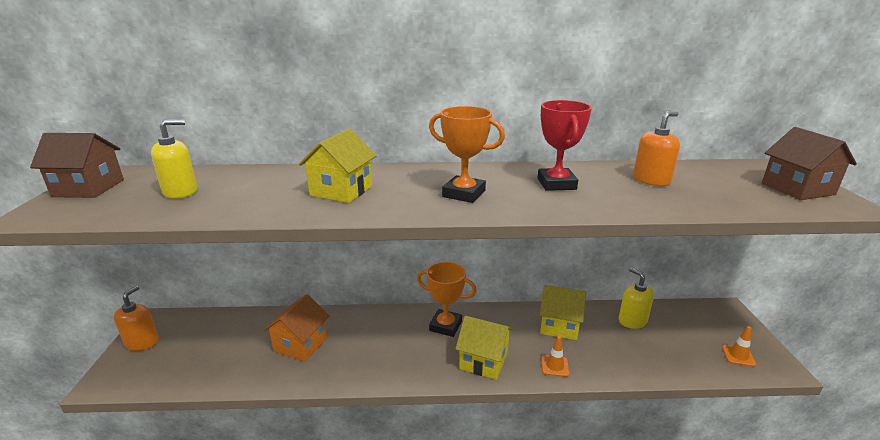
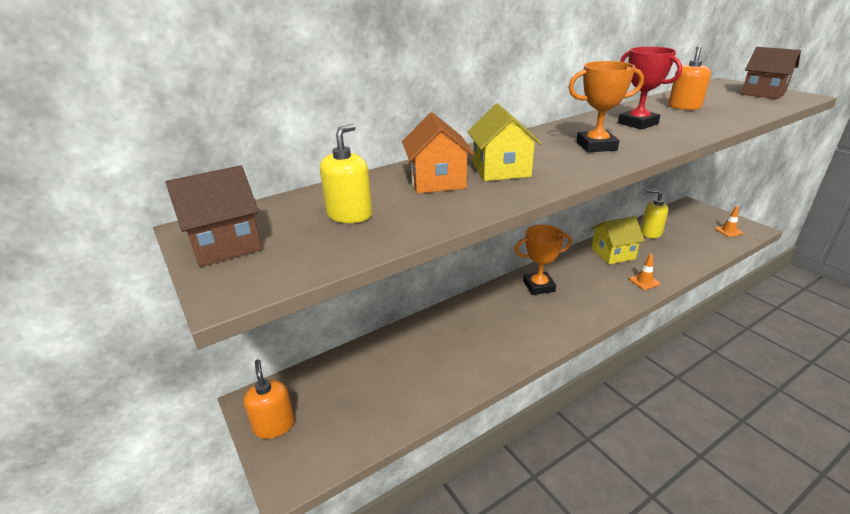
camera: 30 degrees left, 5 degrees up
orange house [264,294,329,362] -> orange house moved to [402,112,474,194]
yellow house [455,316,513,380] -> none

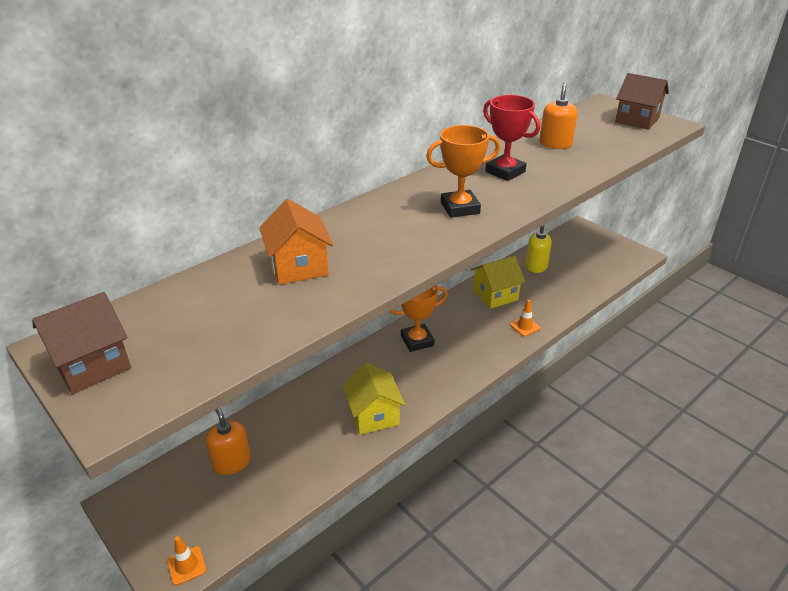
camera: 10 degrees left, 5 degrees up
orange soap dispenser [244,360,295,439] -> orange soap dispenser moved to [206,407,251,475]
yellow soap dispenser [320,124,373,223] -> none
yellow house [468,103,542,181] -> yellow house moved to [342,363,405,435]
orange traffic cone [715,206,743,237] -> orange traffic cone moved to [167,536,206,586]

